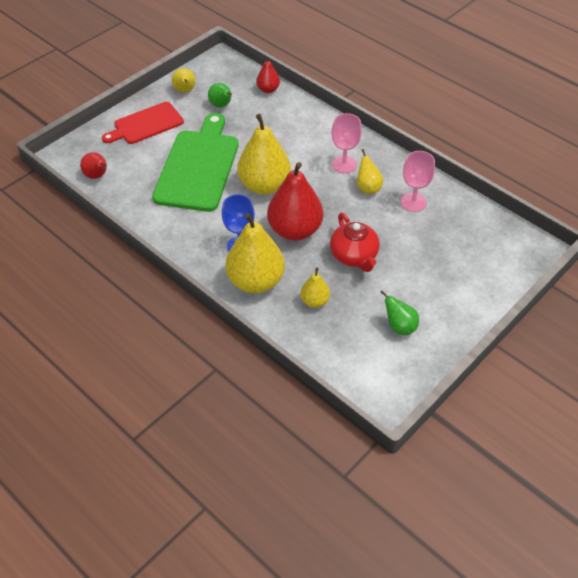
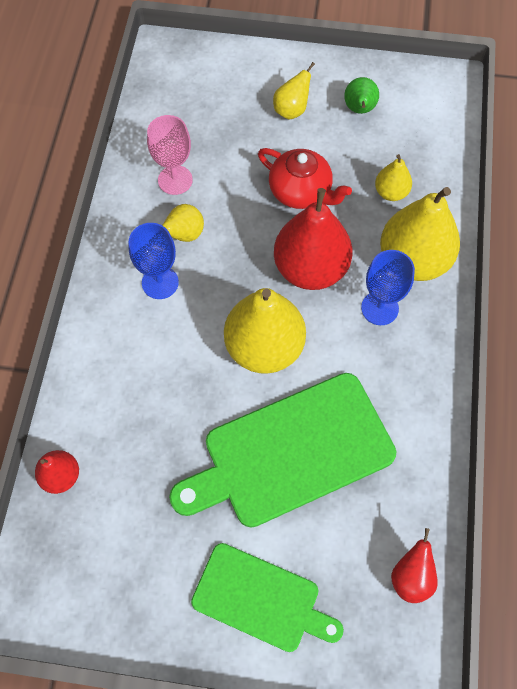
camera: 125 degrees left, 15 degrees up
red cutting board [102,102,184,144] -> green cutting board [191,543,344,652]
yellow pear [172,68,196,93] -> yellow pear moved to [273,62,315,120]
green pear [208,83,232,108] -> none
red teapot [330,213,380,272] -> red teapot turned 90 degrees clockwise [258,148,352,209]
pink goblet [332,113,362,173] -> blue goblet [129,223,179,299]

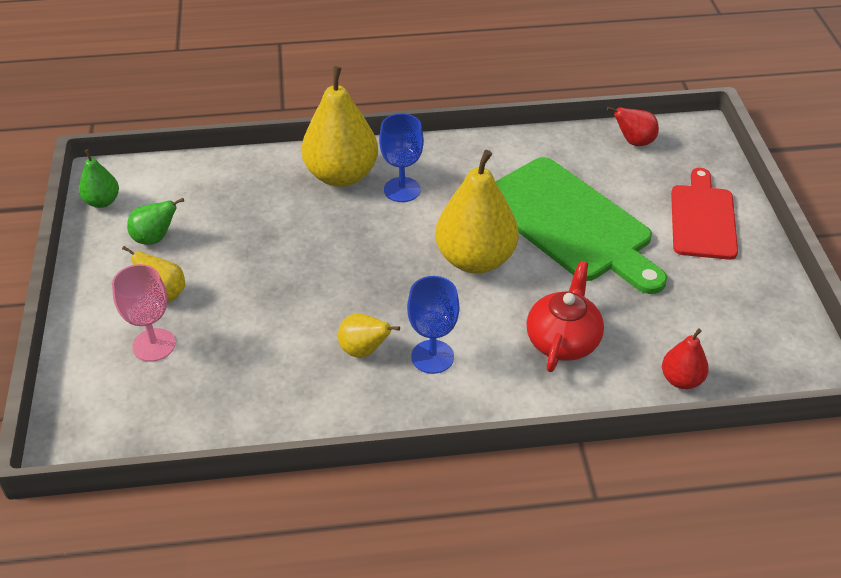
camera: 105 degrees left, 20 degrees down
pink goblet [147,115,193,195] -> pink goblet moved to [112,264,176,362]
green cutting board [191,543,344,652] -> red cutting board [671,168,738,260]
red teapot [258,148,352,209] -> red teapot moved to [526,261,604,372]
red pear [274,188,352,290] -> none
yellow pear [375,154,412,201] -> none
none -> green pear [79,149,119,208]

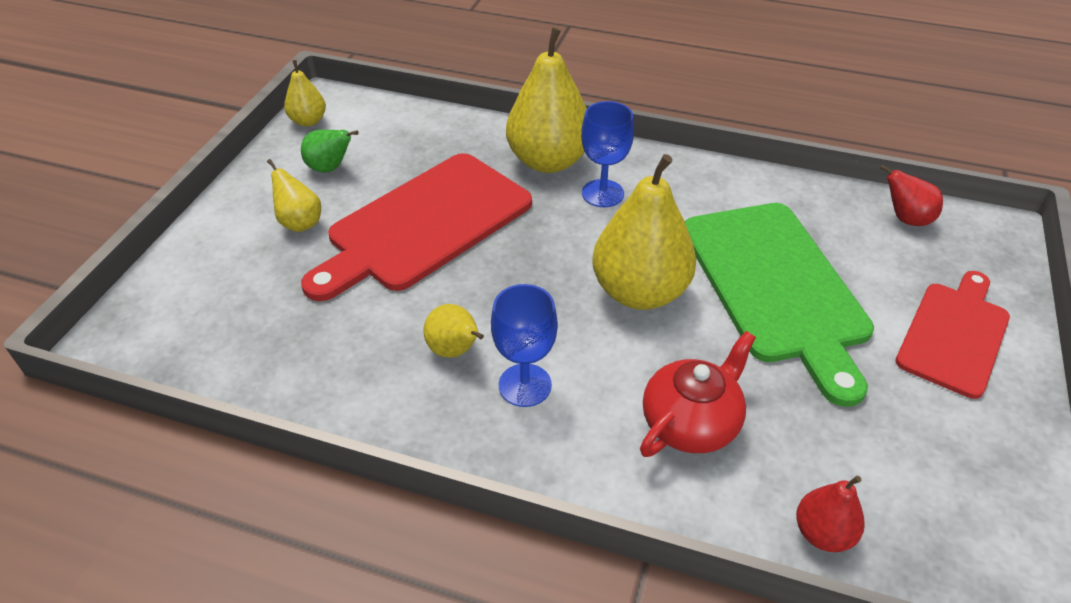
camera: 25 degrees right, 0 degrees up
green pear [79,149,119,208] -> yellow pear [284,60,326,127]
pink goblet [112,264,176,362] -> none
none -> red cutting board [301,153,532,301]

